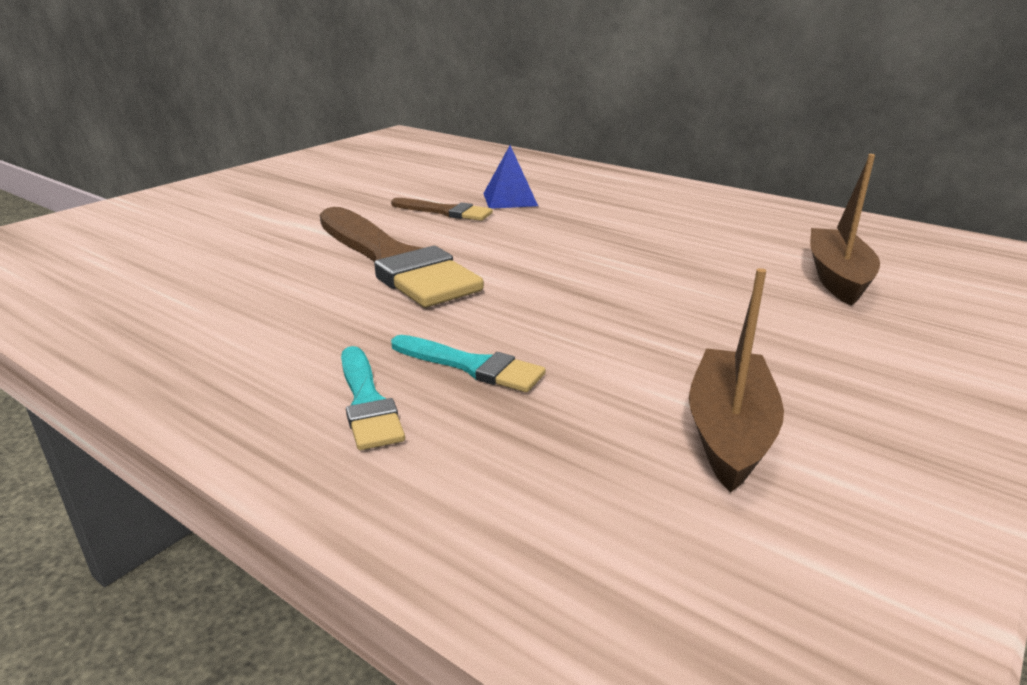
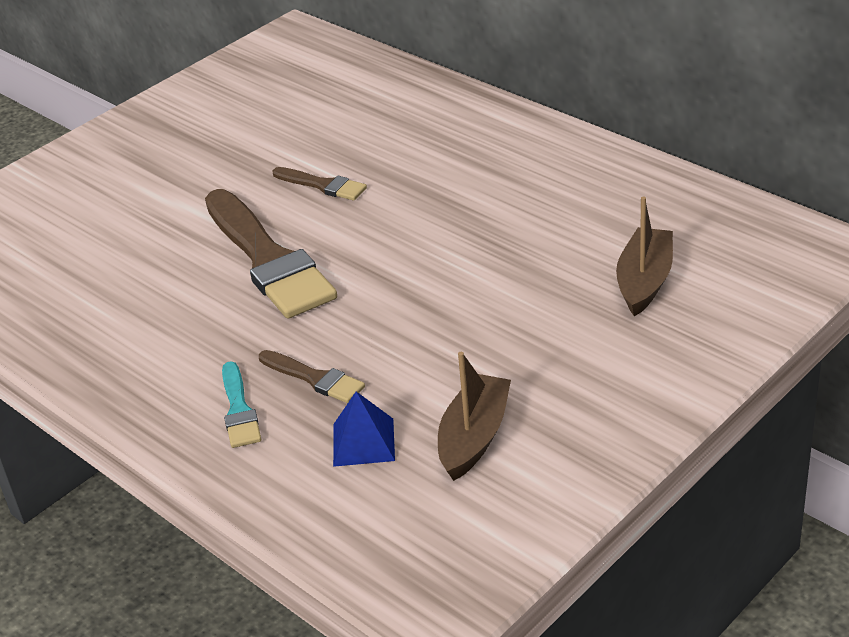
camera: 10 degrees right, 10 degrees up
turquoise brush [391,335,546,392] -> brown brush [259,350,365,403]
blue pyramid [483,145,538,209] -> blue pyramid moved to [333,391,395,467]

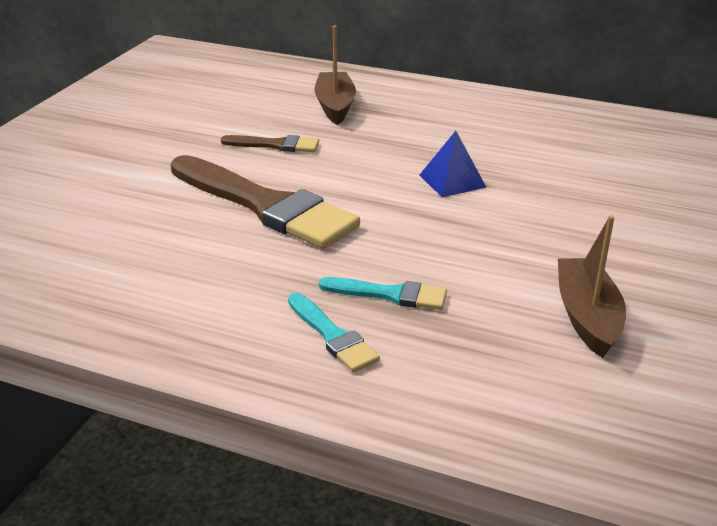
camera: 25 degrees left, 5 degrees down
brown brush [259,350,365,403] -> turquoise brush [319,277,447,310]
blue pyramid [333,391,395,467] -> blue pyramid moved to [419,131,486,197]
brown boat [616,196,673,316] -> brown boat moved to [315,26,356,125]

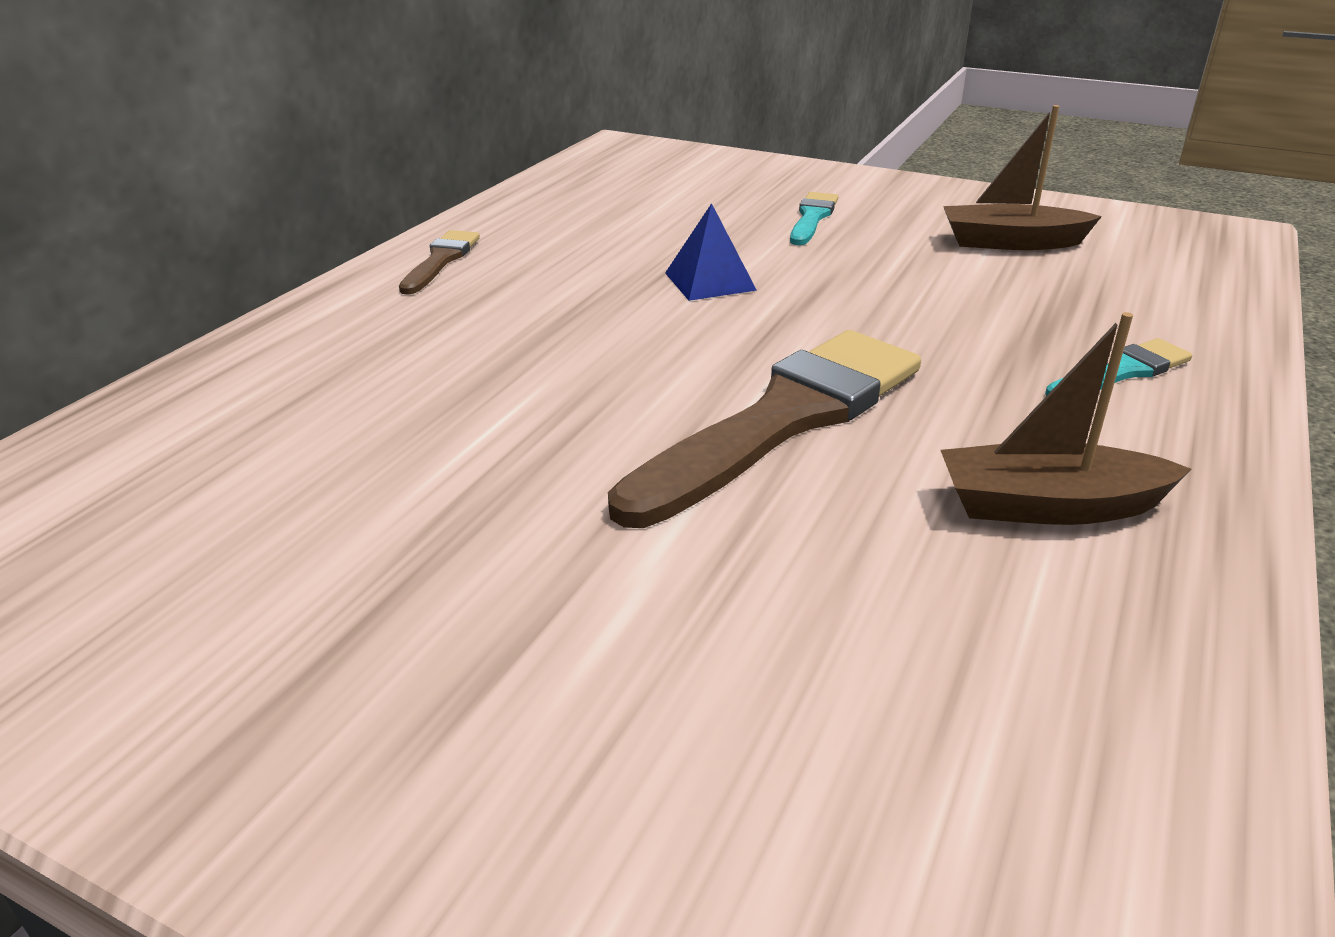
camera: 85 degrees left, 0 degrees up
brown brush [221,135,319,152] -> brown brush moved to [399,230,480,295]
brown boat [315,26,356,125] -> brown boat moved to [941,312,1191,525]
turquoise brush [319,277,447,310] -> turquoise brush moved to [790,192,838,245]

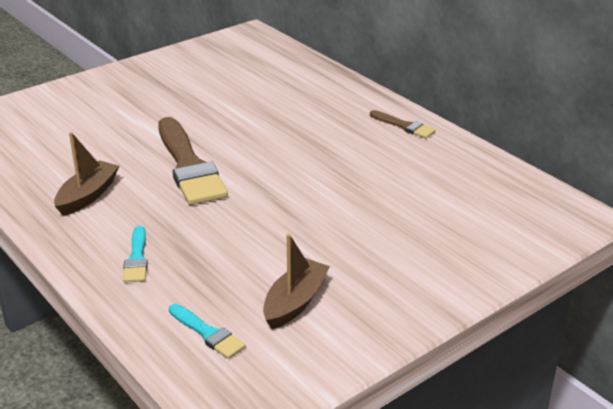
camera: 115 degrees right, 0 degrees up
blue pyramid [665,203,757,301] -> none
turquoise brush [790,192,838,245] -> turquoise brush moved to [169,304,245,359]

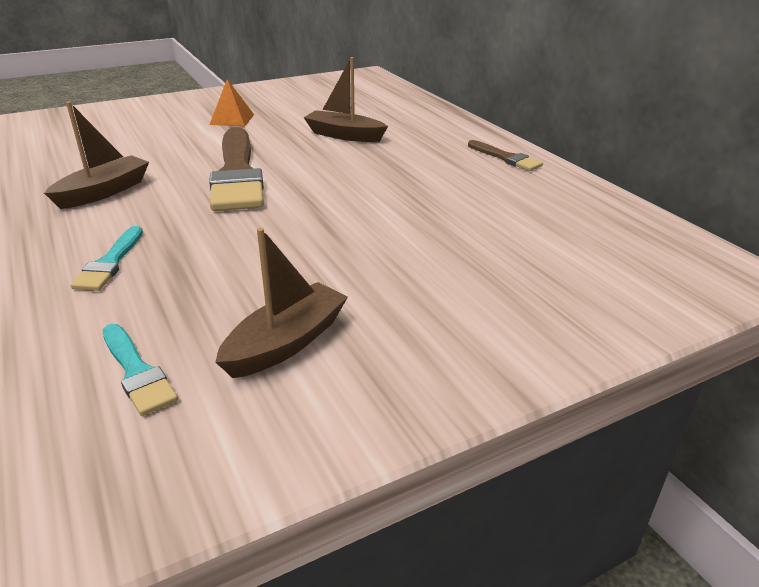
camera: 10 degrees right, 0 degrees up
none -> orange pyramid [209,79,254,126]
none -> brown boat [304,57,388,142]

